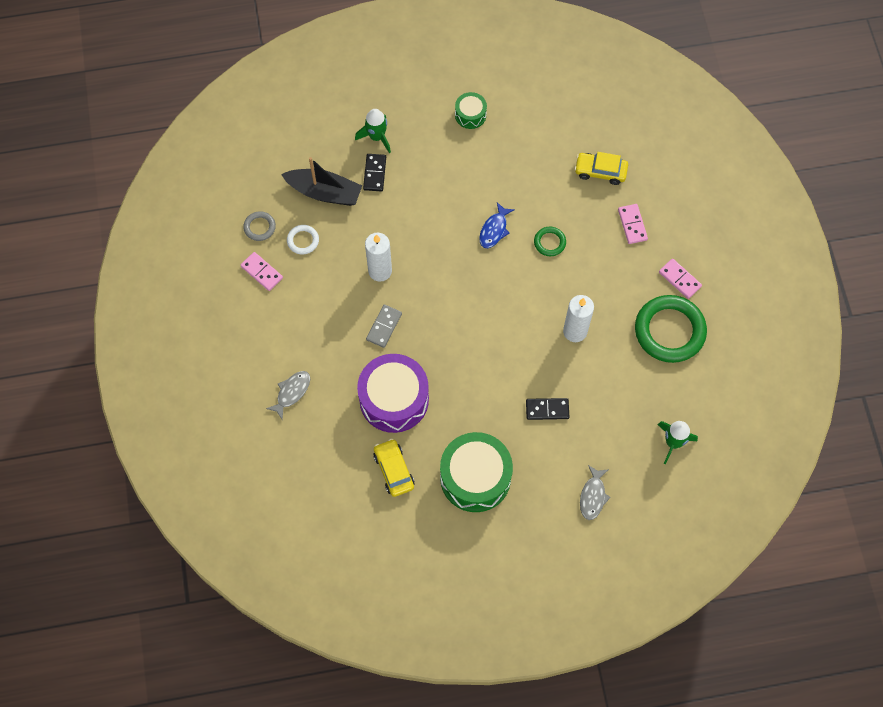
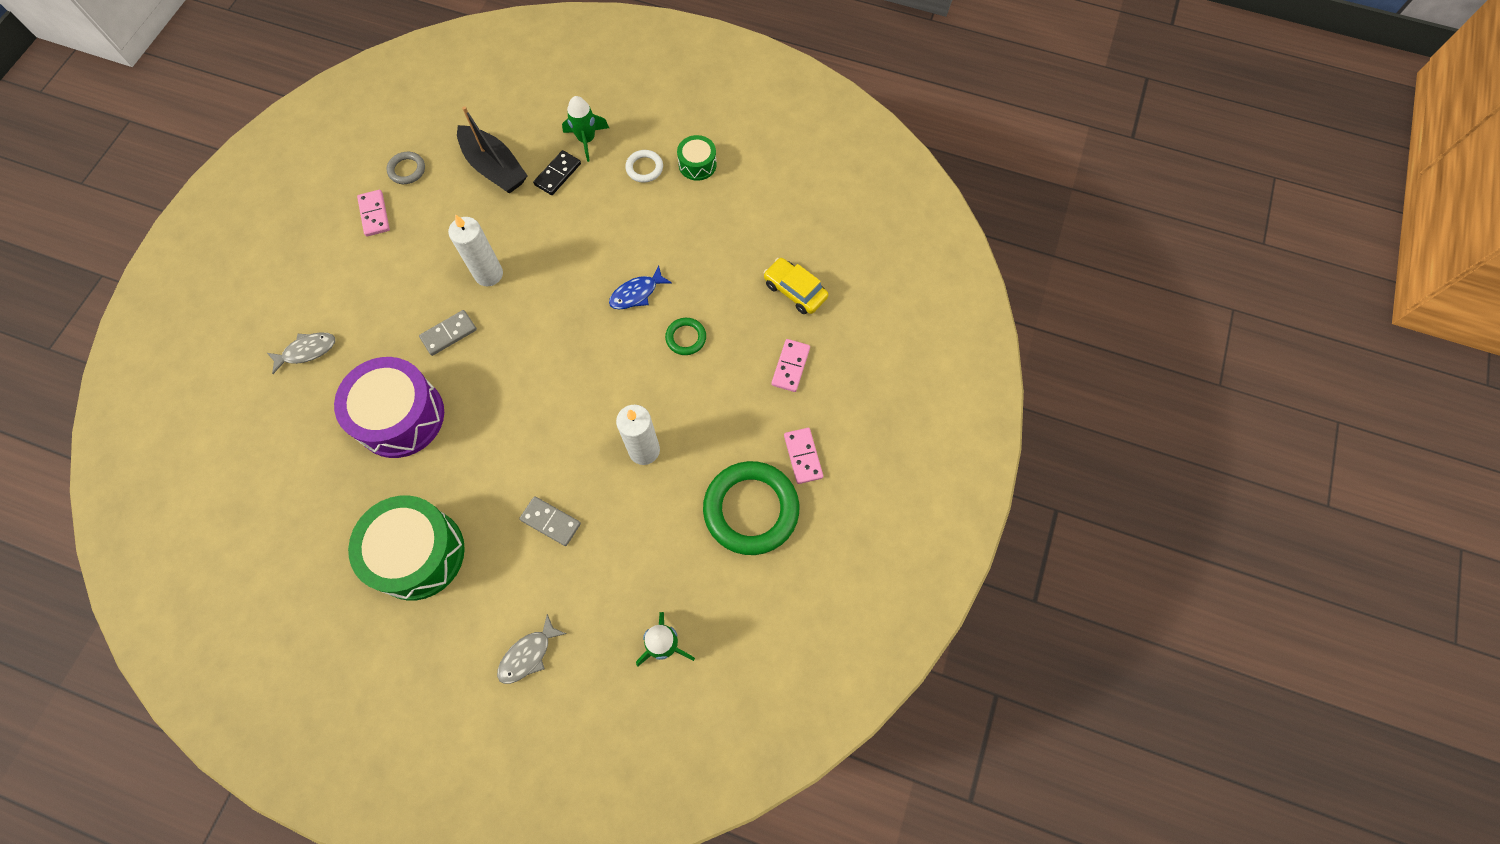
camera: 30 degrees right, 0 degrees up
white ring [287,225,319,255] -> white ring moved to [625,150,663,183]
yellow car [373,439,415,497] -> none
black domino [526,398,569,420] -> grey domino [519,496,581,546]

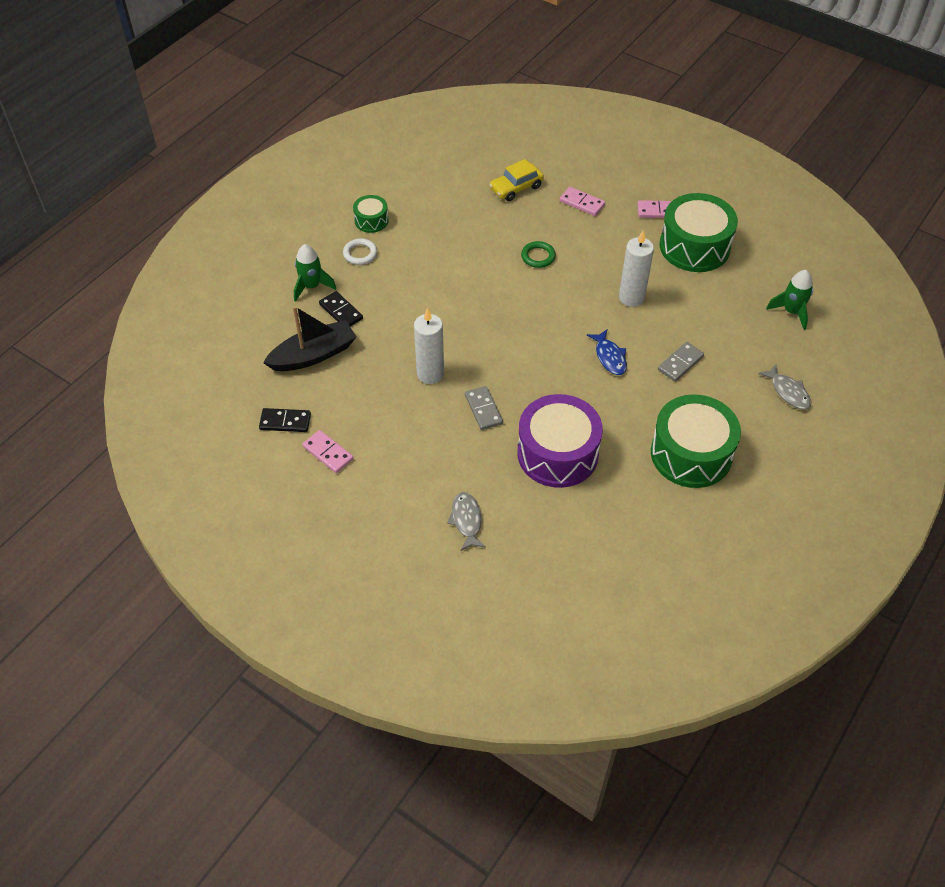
camera: 75 degrees left, 15 degrees down
pink domino [357,190,390,236] -> pink domino turned 45 degrees clockwise [303,430,354,473]
grey ring [386,152,425,184] -> black domino [259,408,311,432]
blue fish [609,266,672,309] -> blue fish moved to [587,329,627,375]
green ring [703,461,799,555] -> green drum [660,193,738,272]

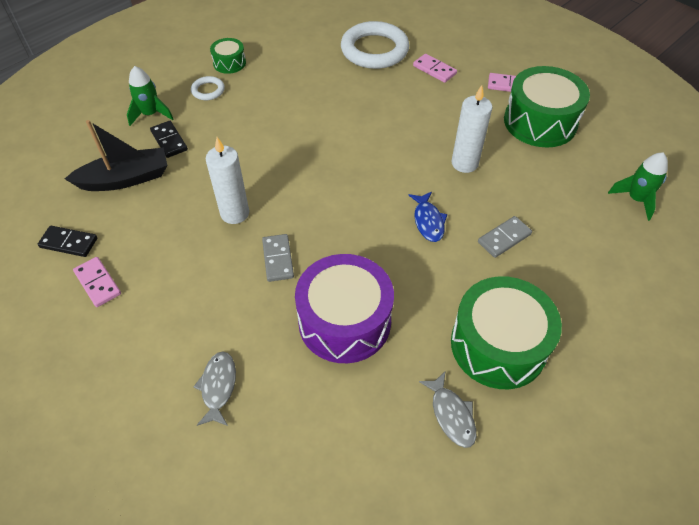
camera: 10 degrees right, 0 degrees up
yellow car [489,159,544,201] -> white ring [341,21,409,69]
green ring [521,241,556,268] -> none
grey fish [758,364,811,410] -> grey fish moved to [419,372,476,448]

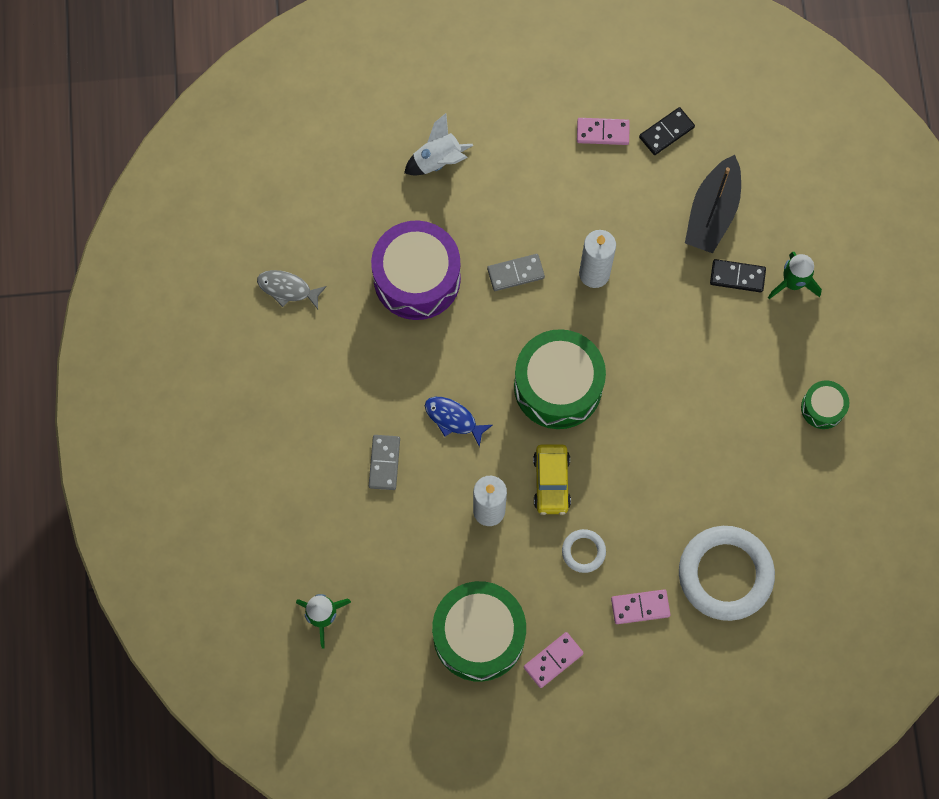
camera: 130 degrees right, 20 degrees up
white ring [191,76,225,100] -> white ring moved to [562,529,606,573]
grey fish [194,352,236,426] -> white rocket [404,113,473,175]
grey domino [262,234,294,282] -> grey domino turned 45 degrees counterclockwise [487,254,545,291]
green drum [451,276,562,389] -> green drum moved to [514,329,606,429]
none -> yellow car [533,444,571,515]

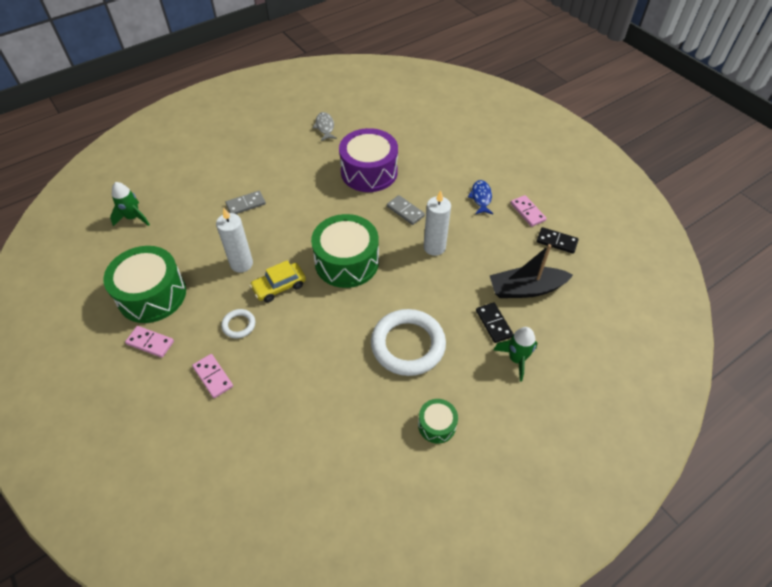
camera: 60 degrees right, 20 degrees down
white rocket [404,113,473,175] -> none
blue fish [425,397,492,447] -> blue fish moved to [468,180,493,214]
white ring [679,526,775,621] -> white ring moved to [371,309,446,376]

